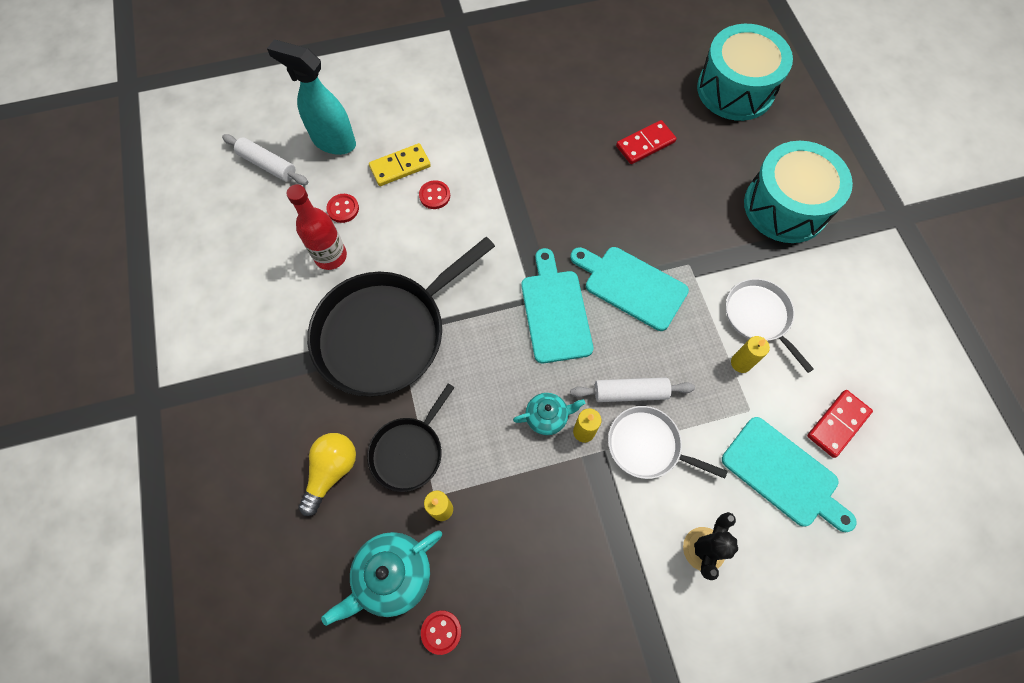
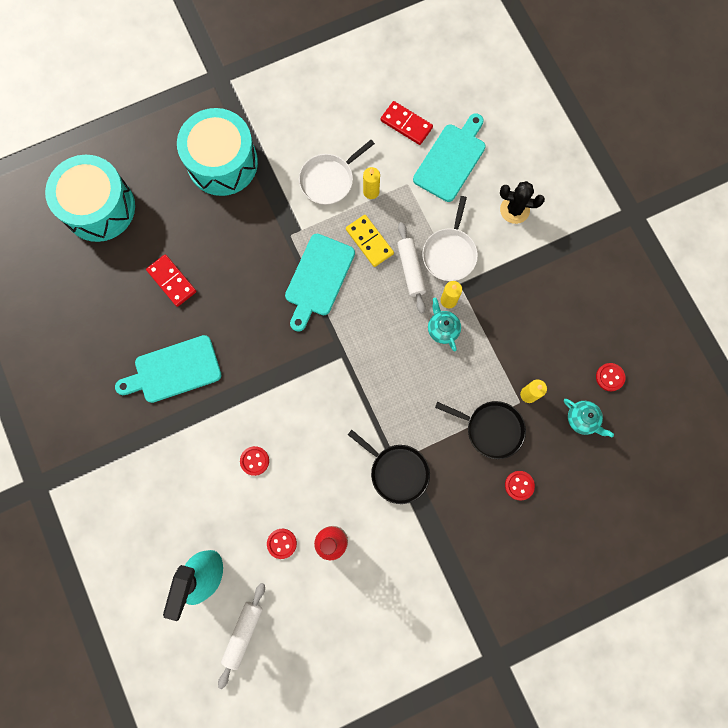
camera: 100 degrees left, 10 degrees up
yellow light bulb [298,433,356,516] -> red button [505,471,535,500]
black pan [307,237,495,397] -> black pan [348,430,430,504], size x0.52
turquoise teapot [321,530,442,626] -> turquoise teapot [564,399,614,437], size x0.60
yellow domino [369,143,431,186] -> yellow domino moved to [346,215,394,267]
turquoise cutting board [521,248,593,363] -> turquoise cutting board moved to [115,335,222,403]

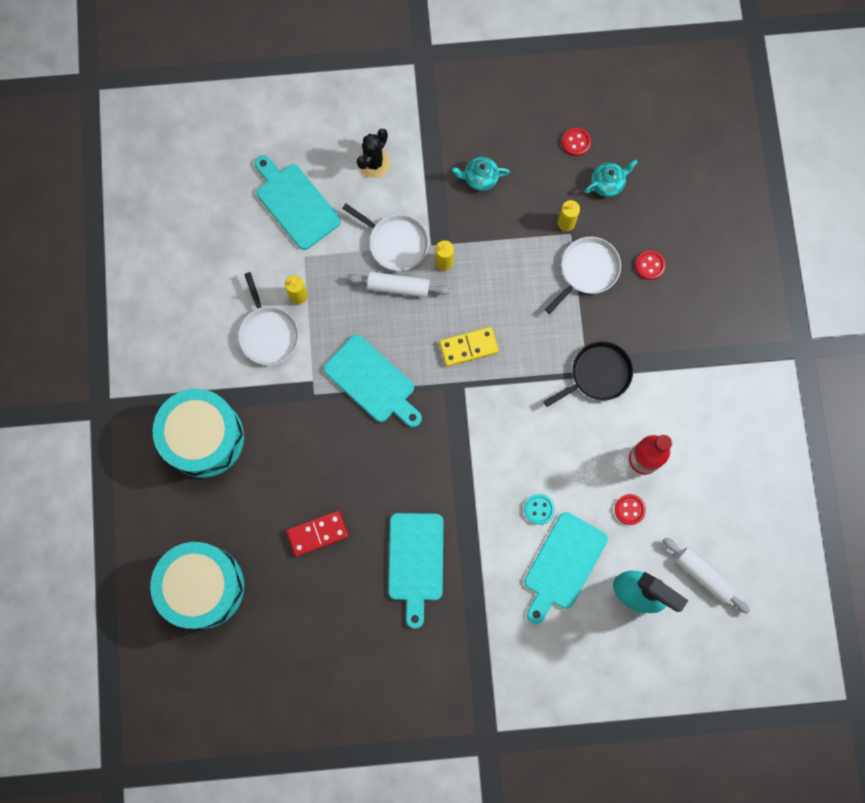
camera: 70 degrees left, 0 degrees up
red button [240,446,269,476] -> turquoise button [524,494,555,525]
yellow domino [346,215,394,267] -> yellow domino moved to [439,327,499,367]
red domino [381,101,433,145] -> none
turquoise teapot [428,298,461,351] -> turquoise teapot moved to [452,157,510,191]
black pan [435,401,526,459] -> white pan [545,237,621,314]
none -> turquoise cutting board [524,512,608,624]

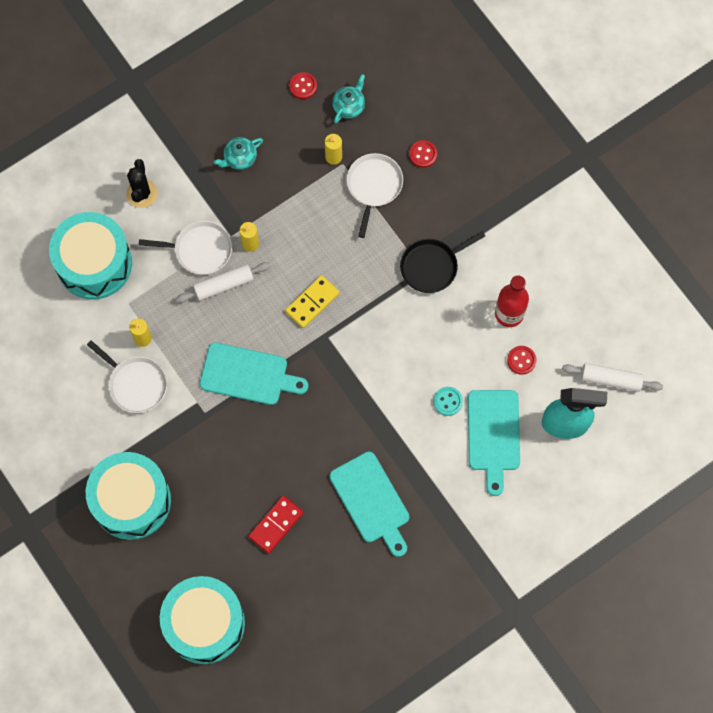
camera: 30 degrees left, 5 degrees down
turquoise cutting board [255,155,341,250] -> turquoise drum [49,212,132,300]
black pan [543,341,633,407] -> black pan turned 150 degrees counterclockwise [400,231,485,293]

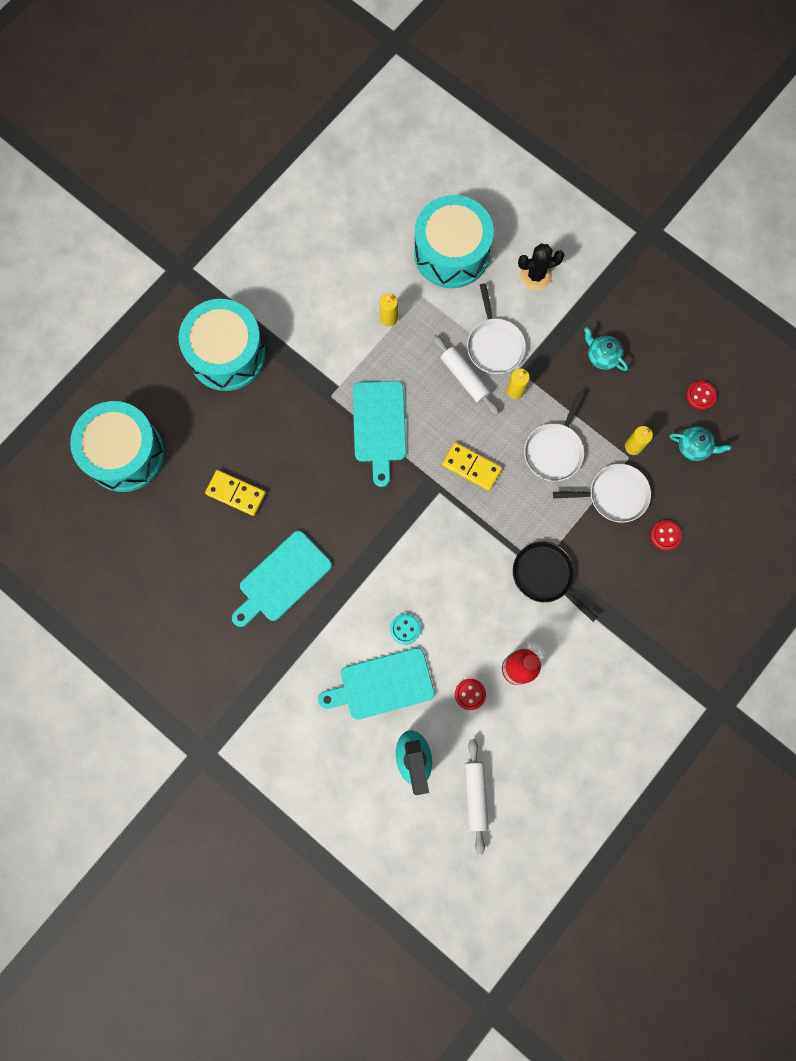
camera: 75 degrees right, 5 degrees up
white pan [87,340,167,413] -> white pan moved to [524,392,585,481]
red domino [249,496,303,554] -> yellow domino [205,470,266,516]

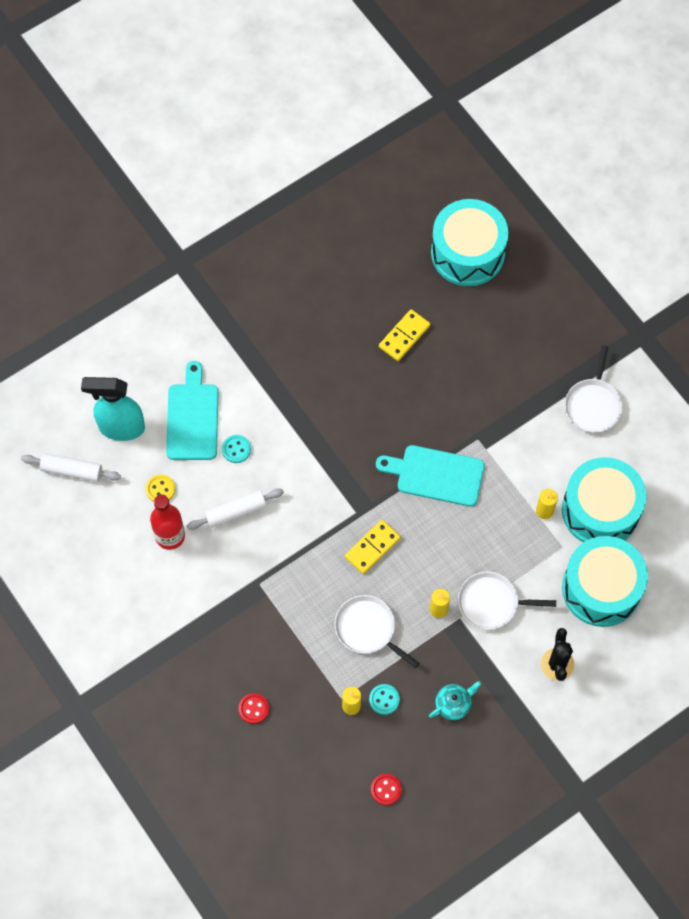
camera: 105 degrees right, 10 degrees down
turquoise drum [178,299,266,391] -> turquoise drum moved to [562,457,647,542]
turquoise cutting board [232,531,332,627] -> none
white rolling pin [433,335,499,415] -> white rolling pin moved to [187,488,284,530]
red button [455,679,486,710] -> yellow button [146,475,175,502]
black pan [513,542,598,622] -> none
white pan [553,464,651,523] -> white pan moved to [565,345,623,433]
turquoise teapot [669,426,731,461] -> none
none -> turquoise button [369,684,400,715]

